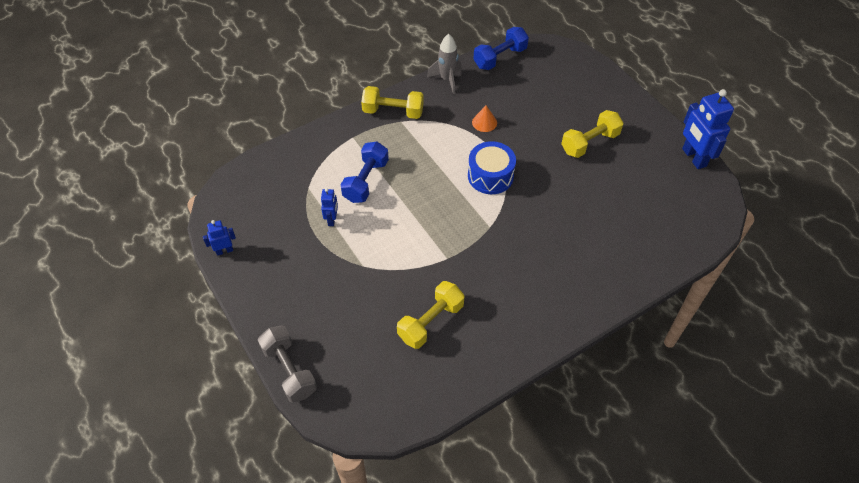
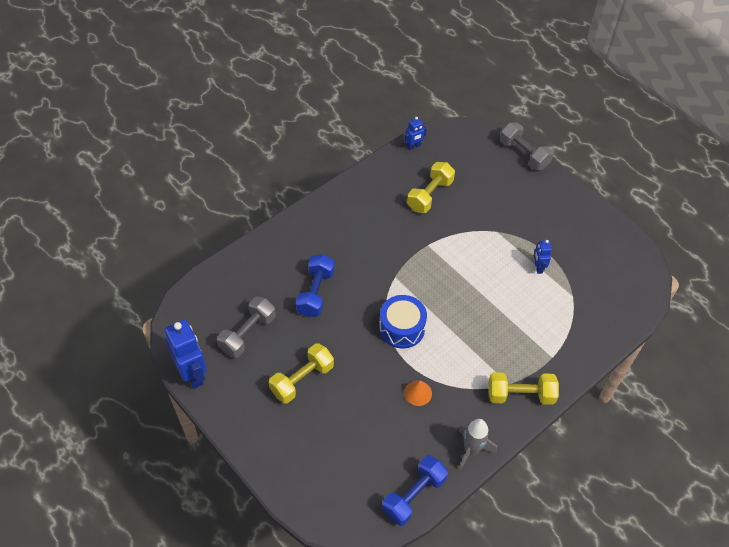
camera: 170 degrees right, 0 degrees up
blue robot [203,220,236,256] -> blue robot moved to [404,117,427,150]
blue dumbbell [341,142,389,203] -> blue dumbbell moved to [296,254,335,317]
none -> grey dumbbell [217,297,276,358]

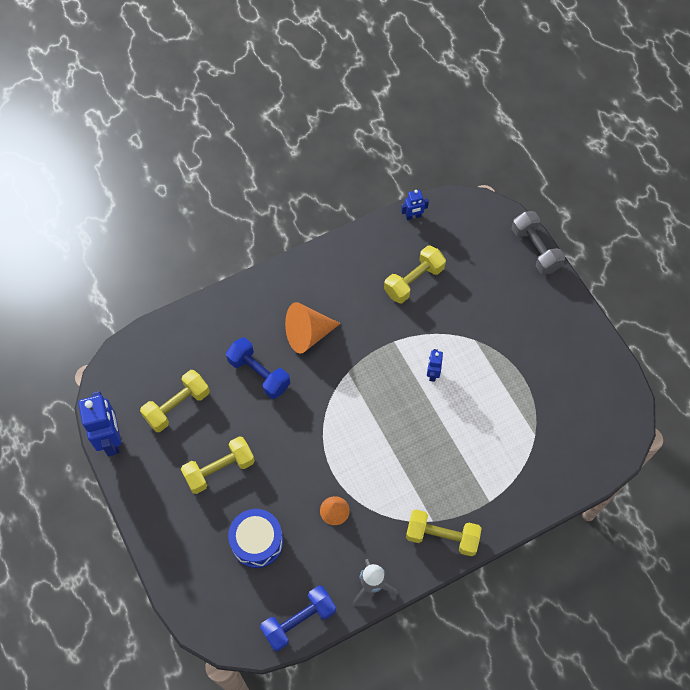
camera: 15 degrees right, 10 degrees up
grey dumbbell [217,297,276,358] -> yellow dumbbell [140,370,210,432]
blue dumbbell [296,254,335,317] -> blue dumbbell turned 75 degrees counterclockwise [226,338,290,399]
blue drum [379,295,427,348] -> blue drum moved to [228,509,283,568]
blue robot [534,240,552,274] -> blue robot moved to [427,349,443,382]
none -> orange cone [285,302,341,353]

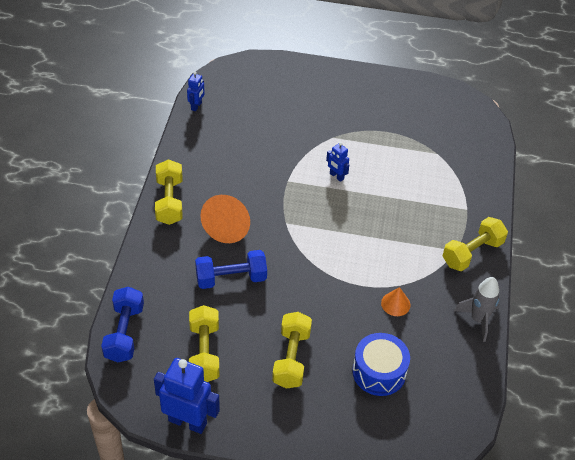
camera: 55 degrees left, 15 degrees down
blue dumbbell [260,586,336,651] -> blue dumbbell moved to [101,287,144,362]
yellow dumbbell [384,245,446,303] -> yellow dumbbell moved to [155,159,182,225]
grey dumbbell [512,211,565,275] -> none

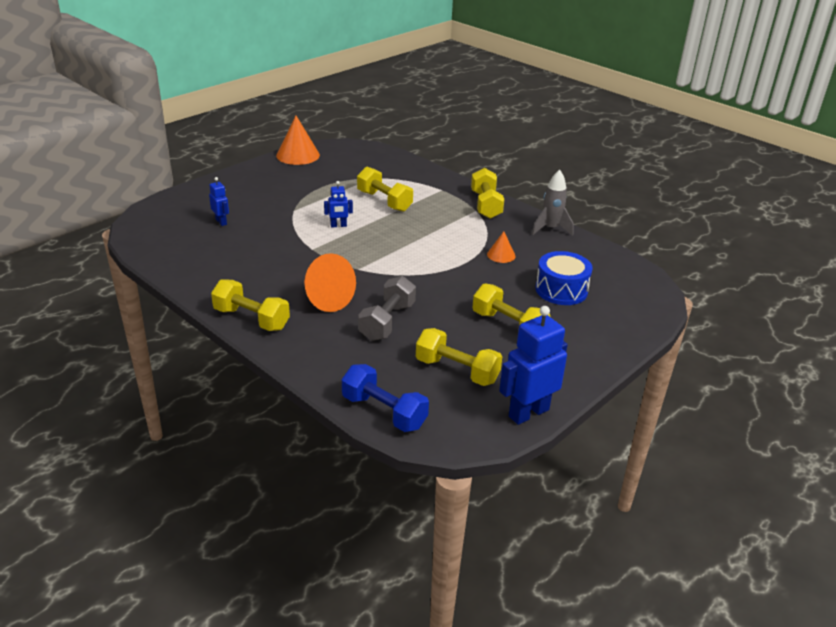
camera: 55 degrees left, 15 degrees down
blue robot [187,72,205,111] -> blue robot moved to [209,177,229,226]
blue dumbbell [195,250,267,289] -> grey dumbbell [358,276,416,341]
none -> orange cone [276,116,320,165]
none -> yellow dumbbell [357,167,413,212]

